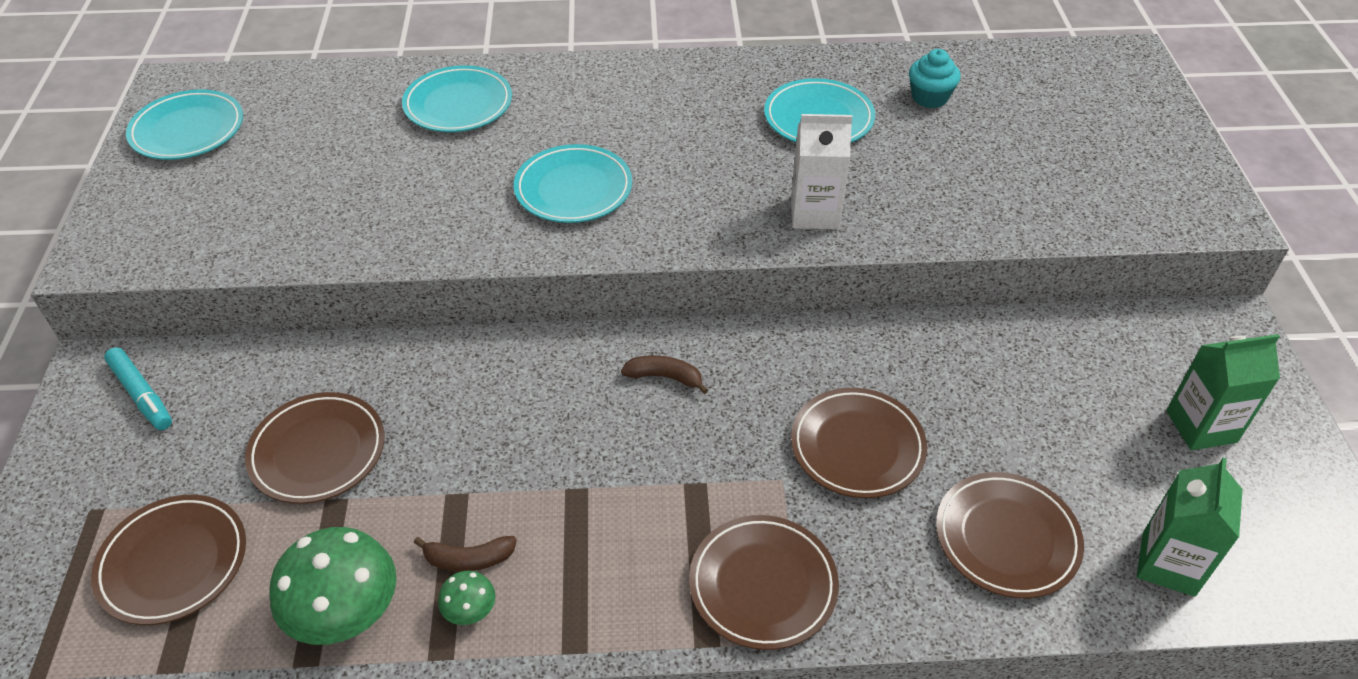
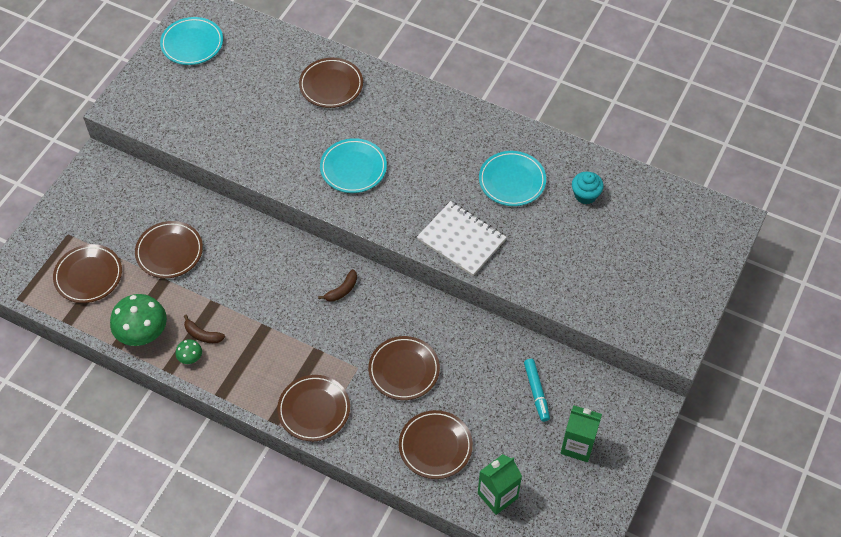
camera: 30 degrees right, 10 degrees up
turquoise marker [104,347,172,430] -> turquoise marker moved to [524,359,550,422]
turquoise plate [402,65,512,132] -> brown plate [299,58,363,108]
brown banana [621,355,708,394] -> brown banana turned 90 degrees clockwise [318,269,357,302]
white carton [791,114,852,229] -> white notebook [417,201,507,276]

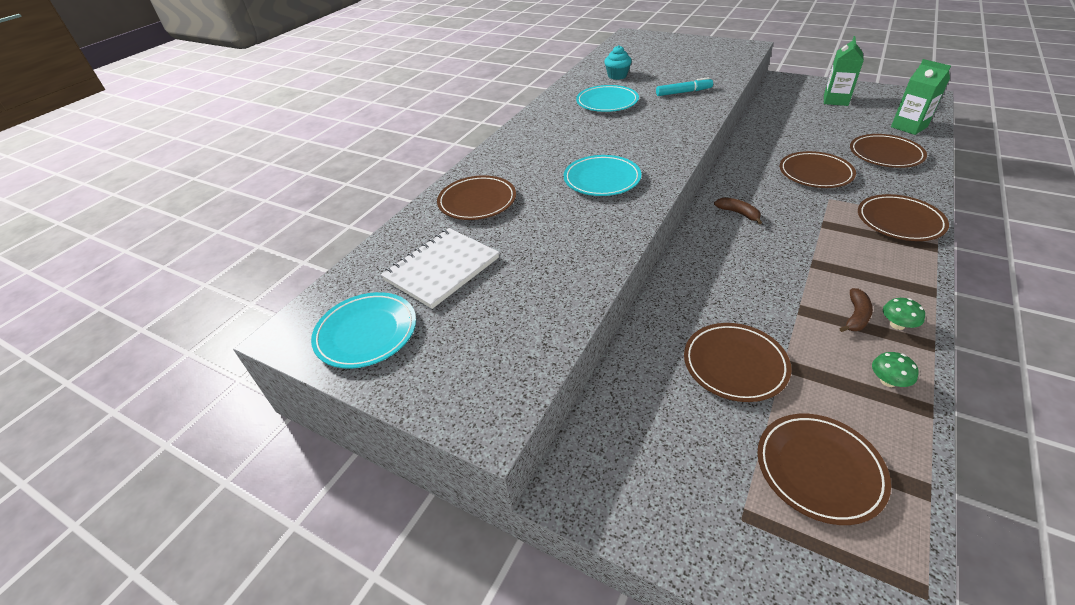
camera: 85 degrees left, 15 degrees down
green mushroom [110,294,167,346] -> green mushroom [872,352,919,387], size x0.47
white notebook [417,201,507,276] -> white notebook moved to [381,228,499,309]
turquoise marker [524,359,550,422] -> turquoise marker moved to [656,77,713,96]

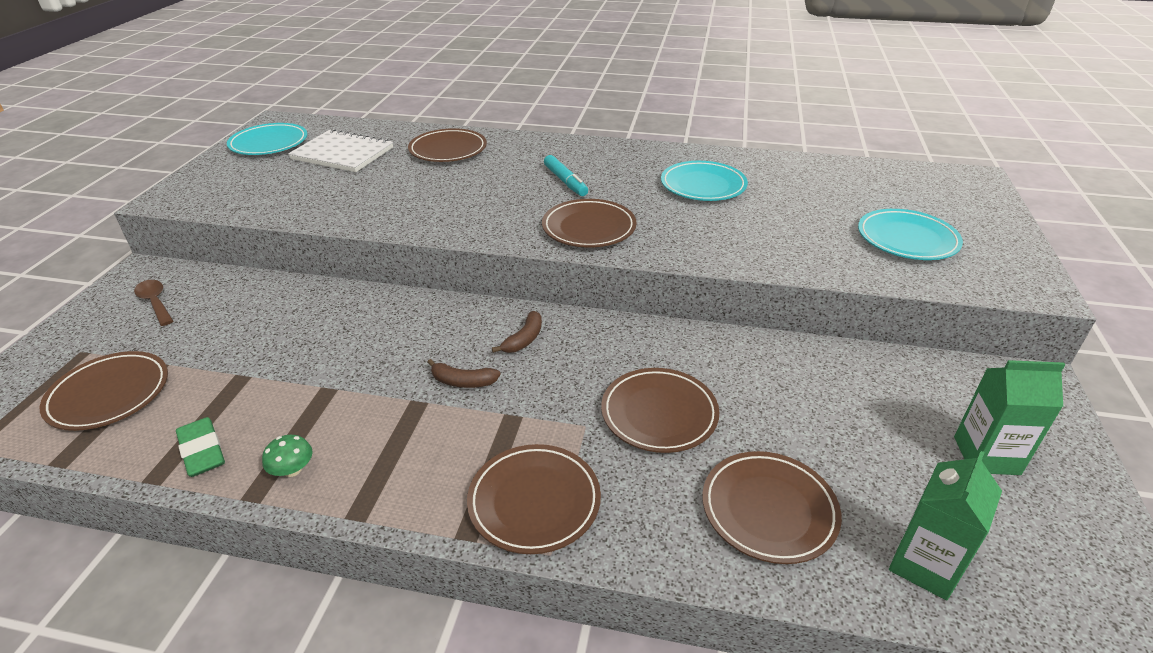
camera: 70 degrees right, 5 degrees down
turquoise plate [564,155,641,196] -> turquoise plate moved to [858,209,963,260]
turquoise cupcake [604,45,632,80] -> none
turquoise marker [656,77,713,96] -> turquoise marker moved to [544,155,588,196]
brown plate [684,323,791,402] -> brown plate moved to [542,199,637,248]
brown banana [840,288,873,332] -> brown banana moved to [427,359,500,388]
green mushroom [872,352,919,387] -> green eraser [176,417,225,477]
none -> brown spoon [134,280,173,326]

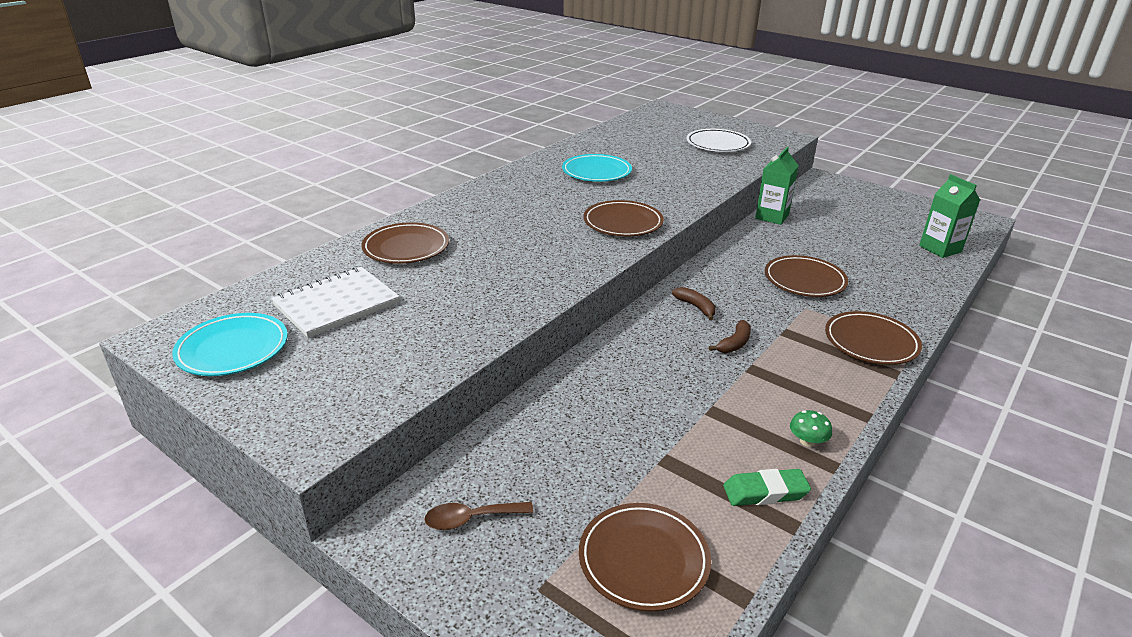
camera: 65 degrees left, 5 degrees down
turquoise marker [544,155,588,196] -> none
brown plate [702,451,842,564] -> none
turquoise plate [858,209,963,260] -> white plate [687,129,751,152]
green carton [954,360,1065,475] -> green carton moved to [755,147,799,225]

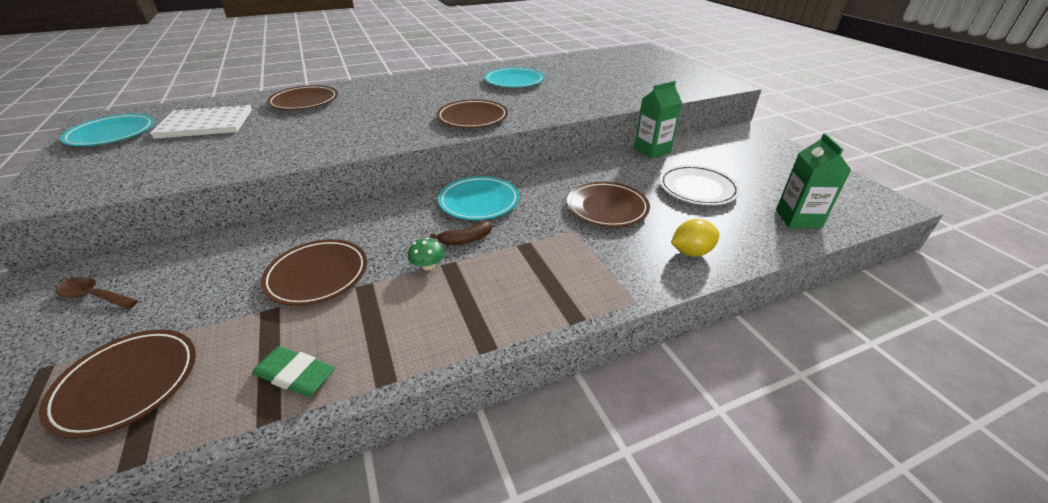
camera: 30 degrees right, 5 degrees up
brown banana [672,287,716,321] -> turquoise plate [438,176,519,220]
white plate [687,129,751,152] -> white plate moved to [659,165,740,205]
green mushroom [790,410,832,447] -> green mushroom moved to [408,238,445,270]
brown plate [825,311,922,365] -> brown plate moved to [261,239,367,306]
none -> yellow lemon [671,219,720,256]

